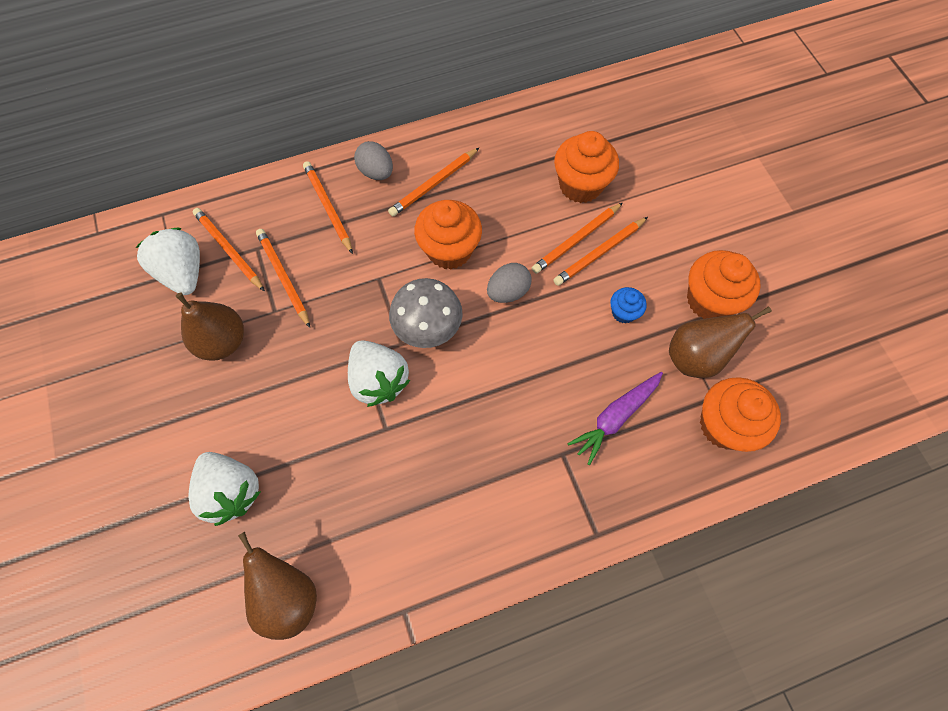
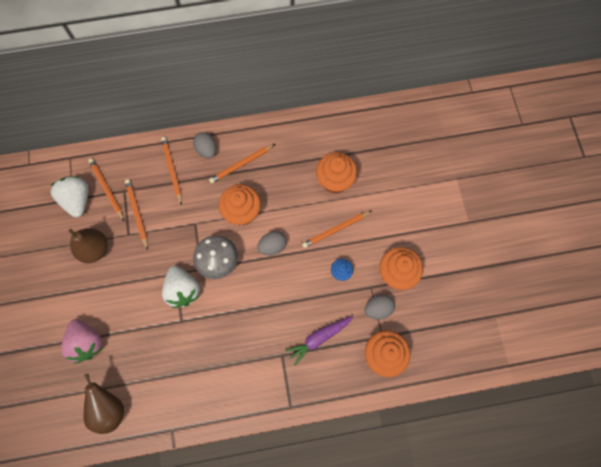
camera: 10 degrees right, 5 degrees up
white strawberry [189,452,261,526] -> pink strawberry [61,319,102,363]
orange pencil [532,203,623,274] -> none
brown pear [669,306,772,378] -> grey egg [364,295,395,319]

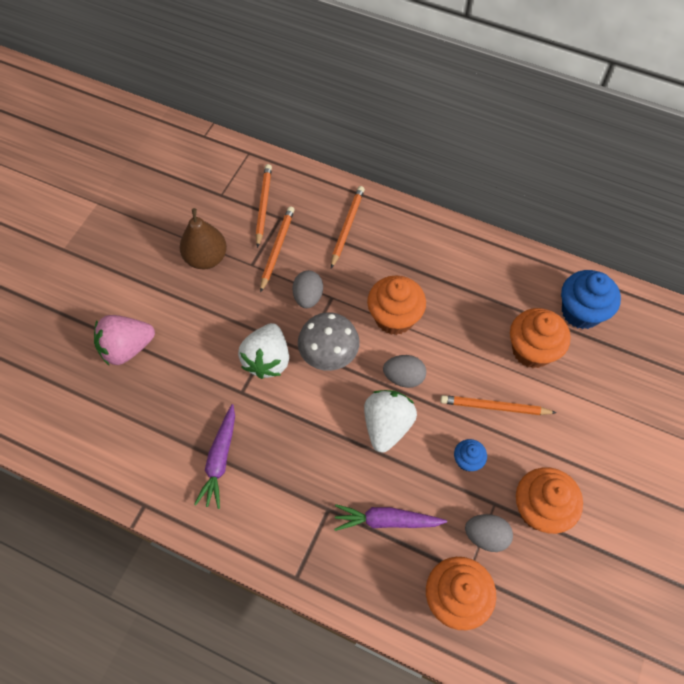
camera: 35 degrees right, 10 degrees down
white strawberry [51,176,89,217] -> white strawberry moved to [364,390,417,453]
pink strawberry [61,319,102,363] -> pink strawberry turned 60 degrees clockwise [94,315,155,365]
brown pear [83,374,124,434] -> none
grey egg [193,132,217,158] -> grey egg moved to [292,270,323,308]
orange pencil [209,144,275,184] -> none
none -> purple carrot [194,404,235,509]
none -> blue cupcake [561,270,621,329]

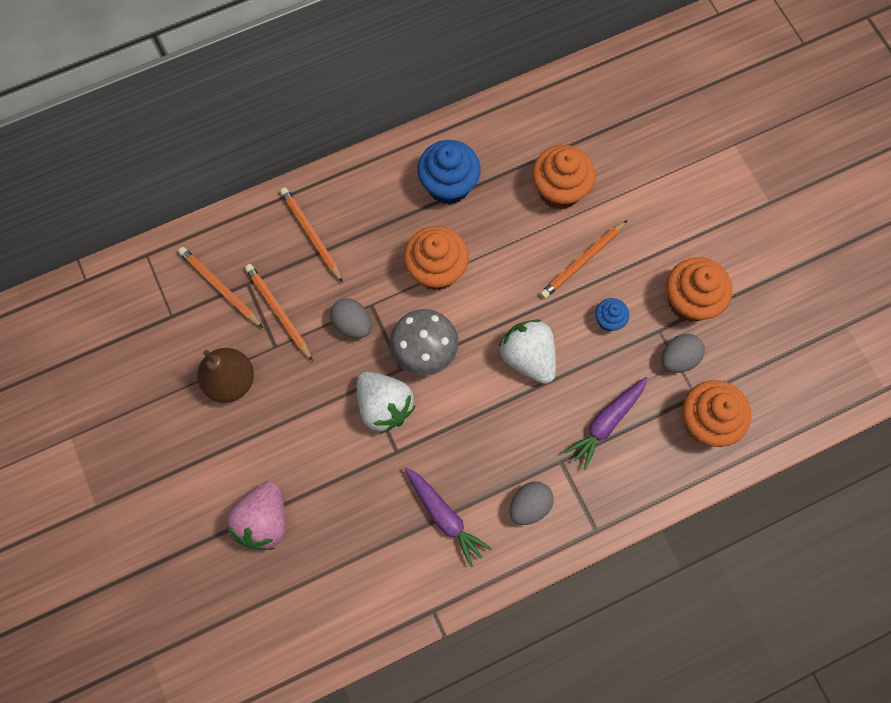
camera: 50 degrees left, 10 degrees up
grey egg [383,355,426,388] -> grey egg moved to [509,481,554,525]
blue cupcake [561,270,621,329] -> blue cupcake moved to [417,140,481,205]

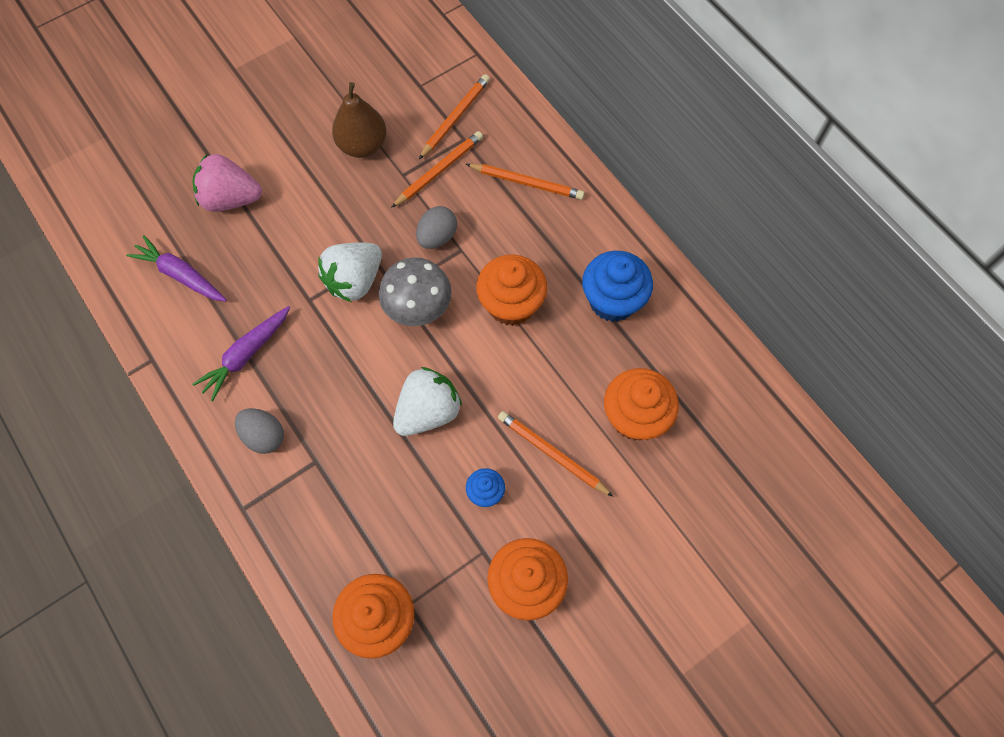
camera: 80 degrees right, 5 degrees down
orange pencil [280,187,343,283] -> orange pencil turned 60 degrees clockwise [466,164,585,200]
purple carrot [564,377,648,470] -> purple carrot moved to [126,235,227,302]
grey egg [661,334,705,373] -> none

